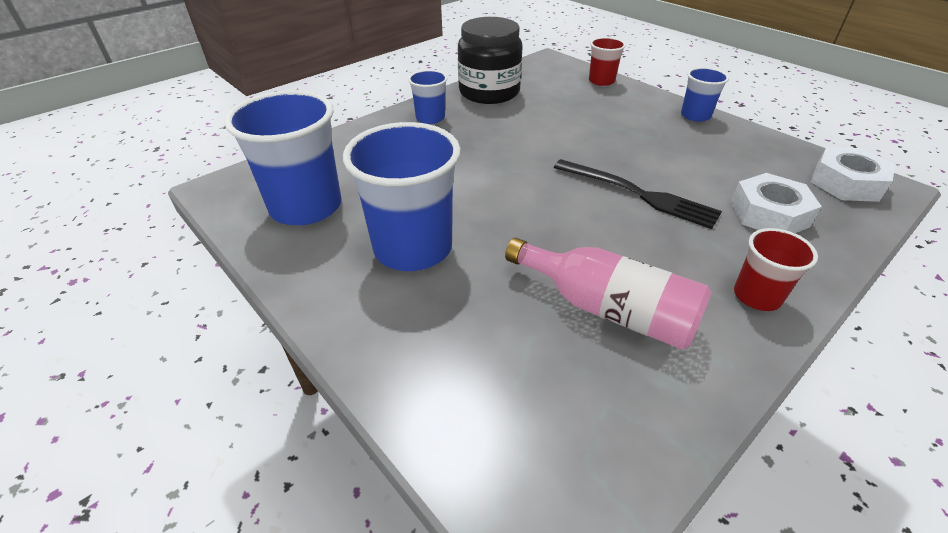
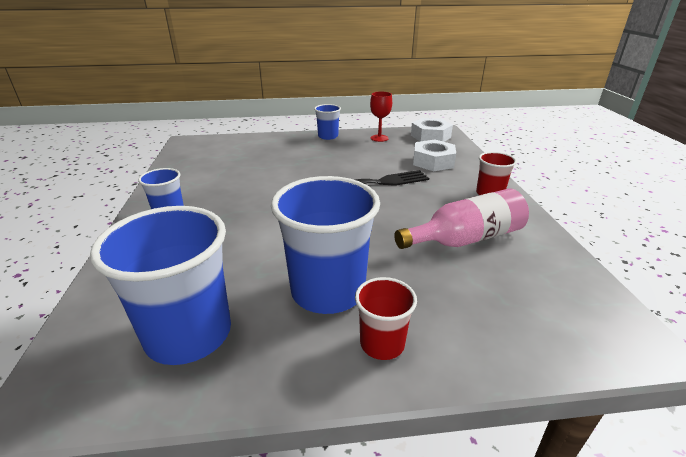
camera: 55 degrees left, 10 degrees down
black jar [458,17,523,104] -> none
red cup [589,37,626,86] -> red cup moved to [355,277,417,360]
none -> red goblet [370,92,392,142]

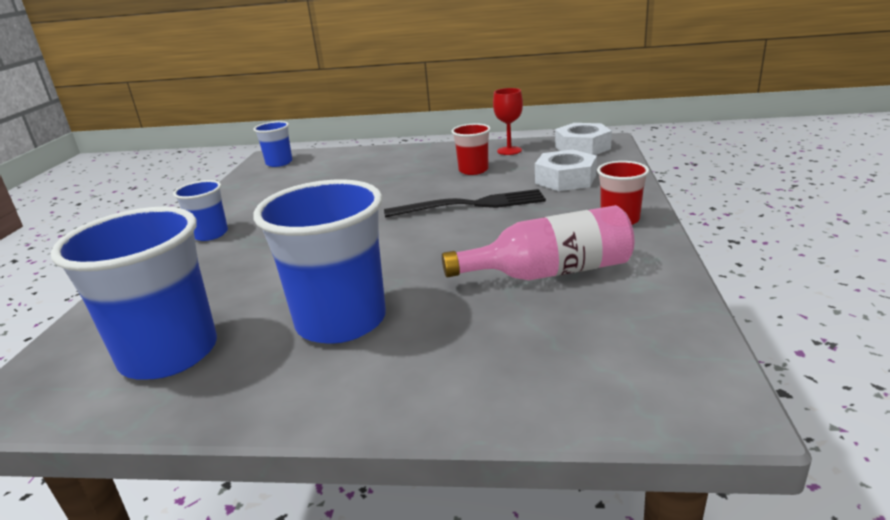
camera: 15 degrees right, 5 degrees down
blue cup [314,104,341,140] -> blue cup moved to [253,121,292,167]
red cup [355,277,417,360] -> red cup moved to [451,124,491,175]

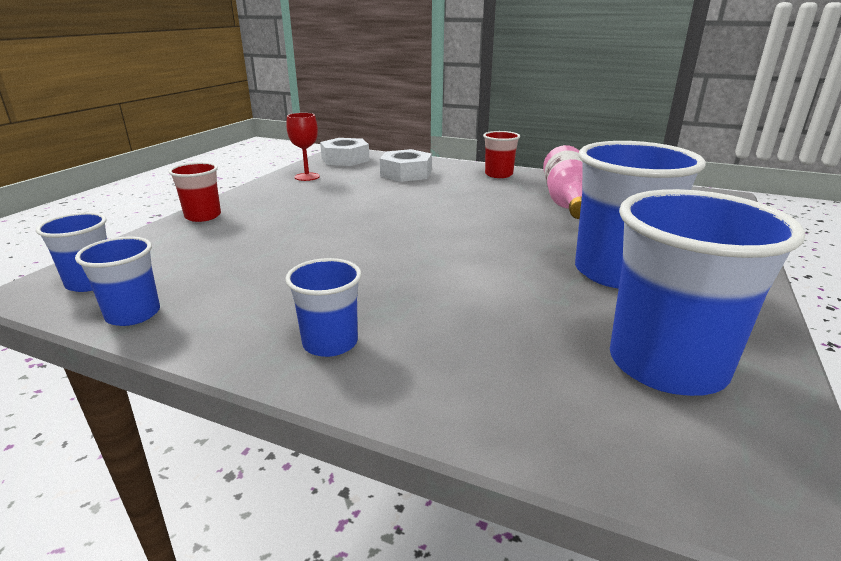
camera: 75 degrees left, 0 degrees up
black fork [384,189,546,218] -> none
red cup [451,124,491,175] -> red cup moved to [169,162,221,222]
none -> blue cup [75,237,160,326]

